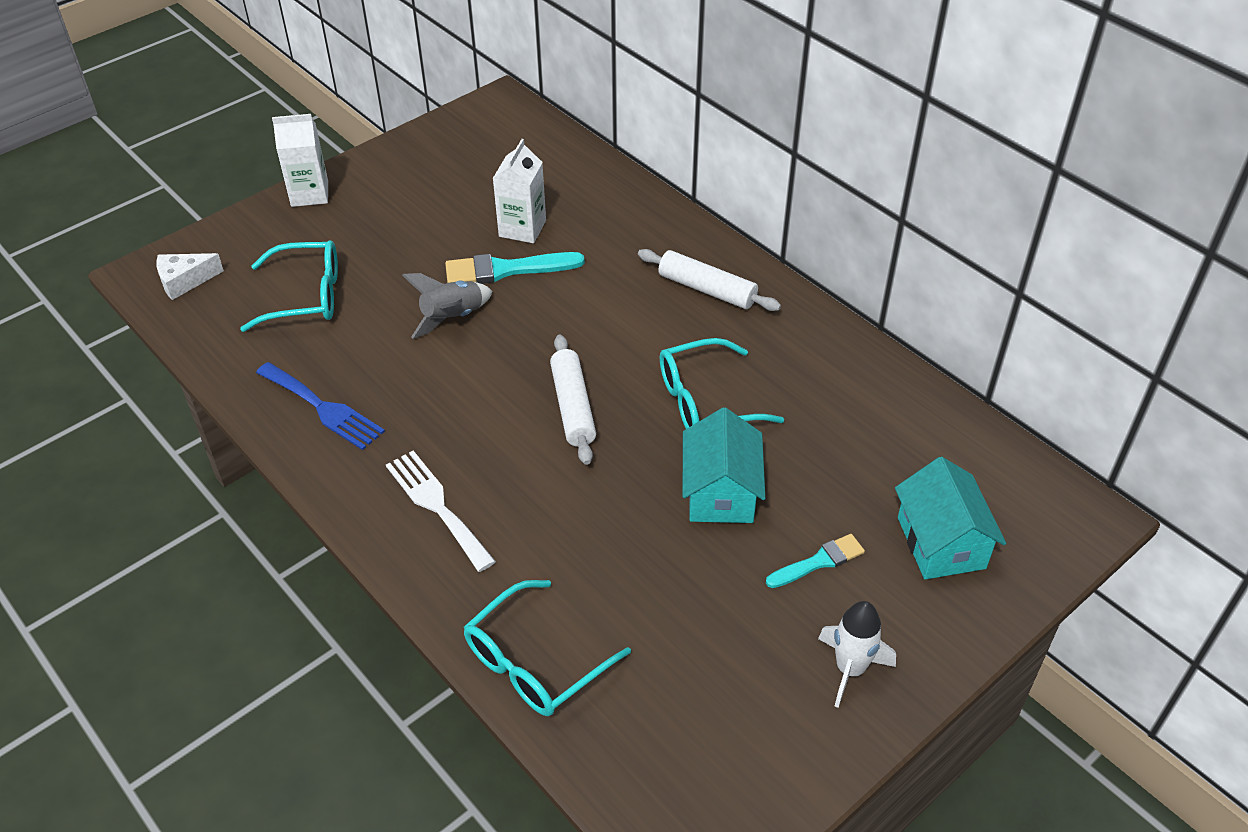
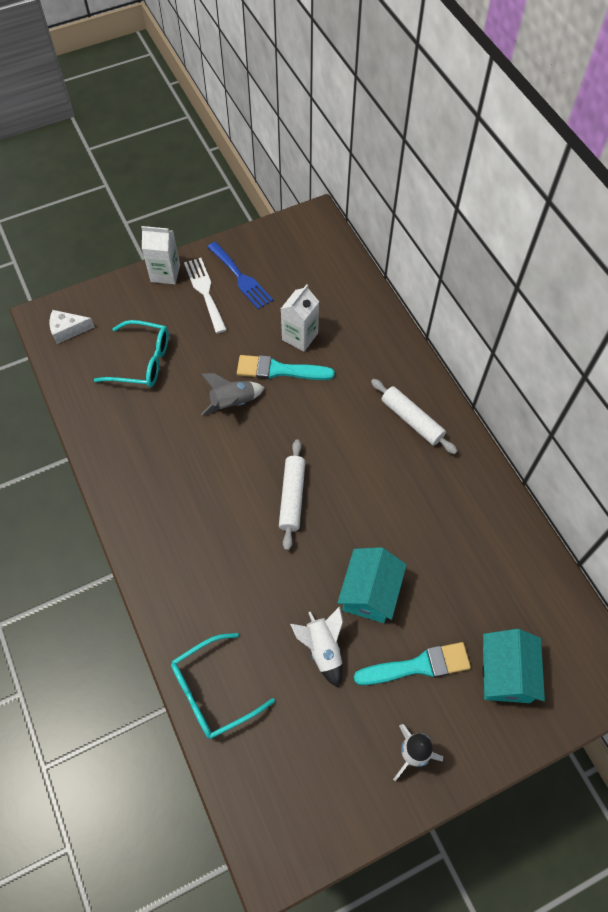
camera: 15 degrees right, 15 degrees up
blue fork [256,362,385,450] -> blue fork moved to [207,242,273,309]
white fork [386,451,496,572] -> white fork moved to [184,258,227,333]
turquoise glasses [660,338,784,429] -> none
turquoise brush [766,534,865,588] -> turquoise brush [354,642,471,685], size x1.59
none -> white rocket [290,606,343,688]

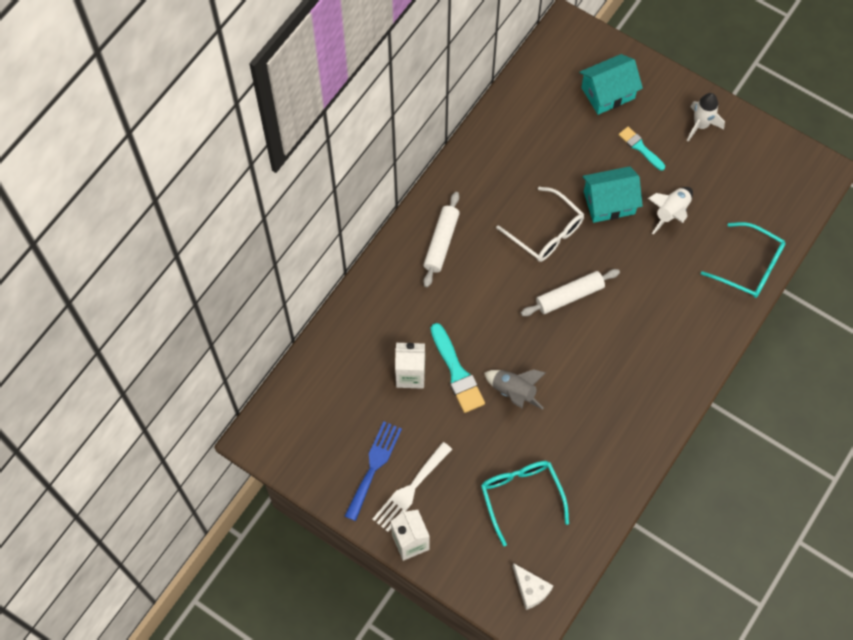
camera: 120 degrees left, 5 degrees up
turquoise brush [354,642,471,685] -> turquoise brush [619,127,665,171], size x0.63
none -> white glasses [496,187,584,262]

